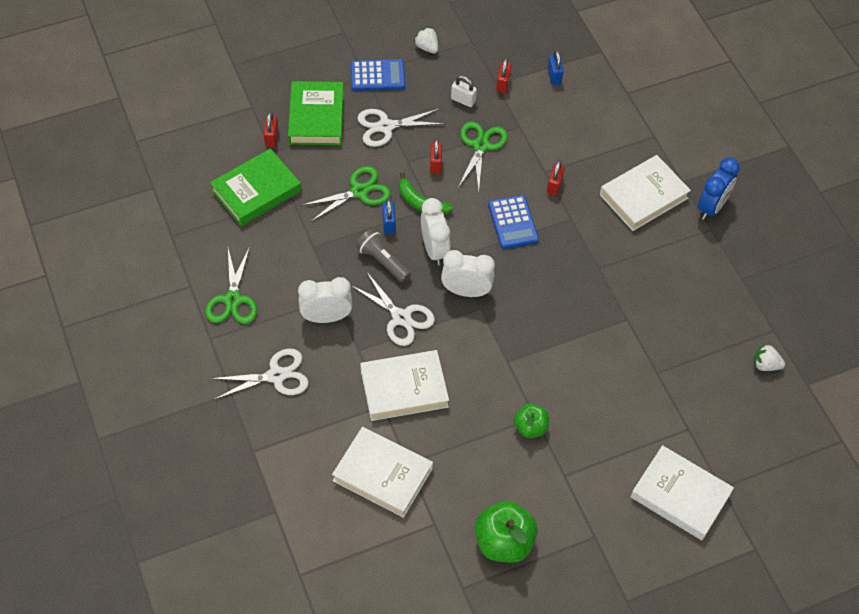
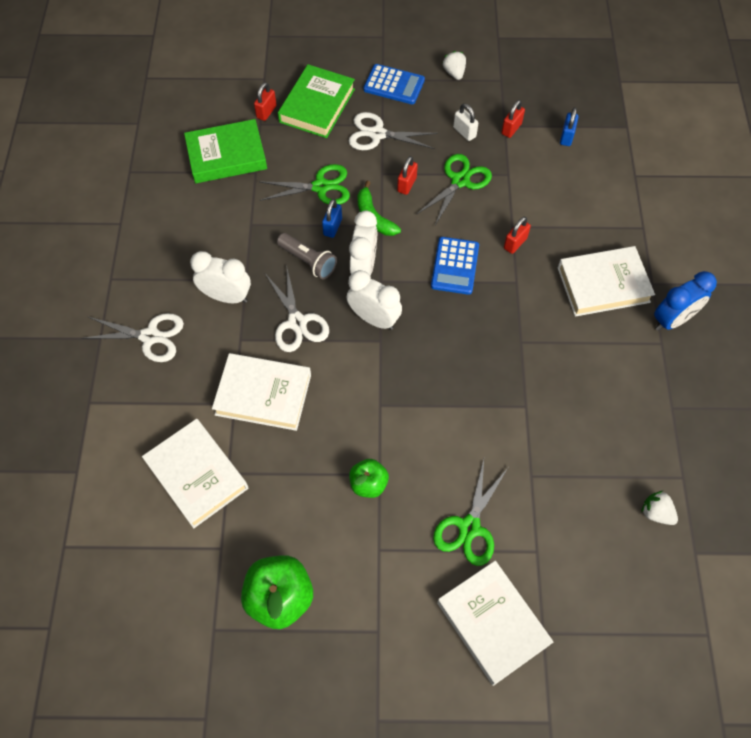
camera: 25 degrees right, 5 degrees up
green scissors [205,247,257,324] -> green scissors moved to [433,460,508,566]
grey flashlight [356,229,411,283] -> grey flashlight turned 150 degrees clockwise [277,233,337,279]

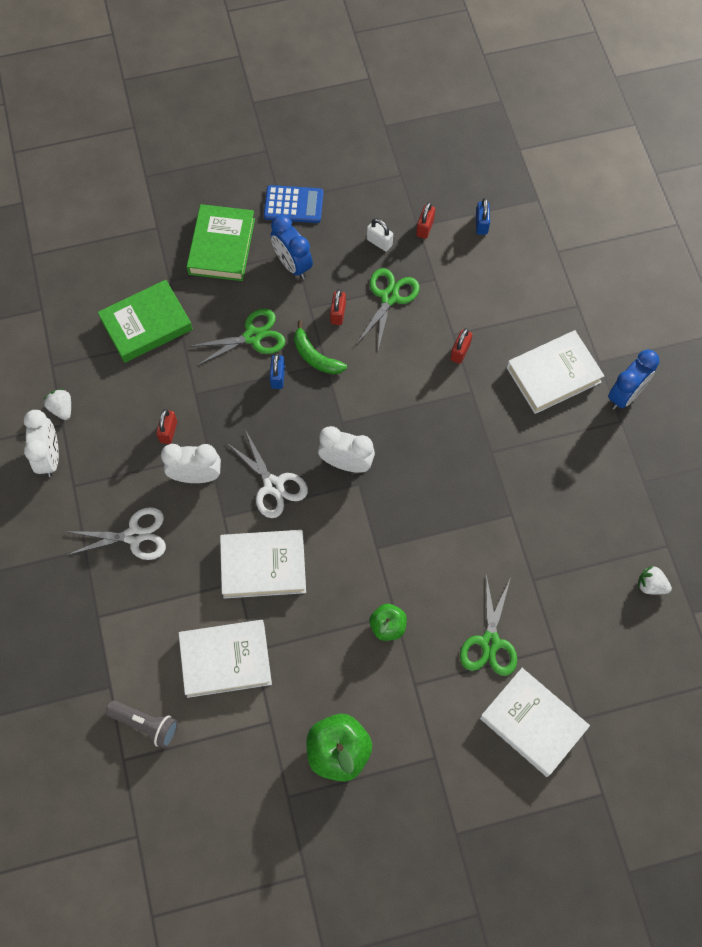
camera: 15 degrees left, 5 degrees up
white book [142,419,248,528] -> white book turned 45 degrees counterclockwise [179,620,272,698]
red padlock [254,82,277,121] -> red padlock moved to [156,409,177,444]
grey flashlight [277,233,337,279] -> grey flashlight moved to [106,700,178,748]
white scissors [348,112,438,150] -> blue clock [271,215,313,279]
white clock [349,211,377,275] -> white clock moved to [24,410,59,477]
blue calculator [431,237,479,295] -> none
white strawberry [443,51,466,80] -> white strawberry moved to [43,389,71,420]

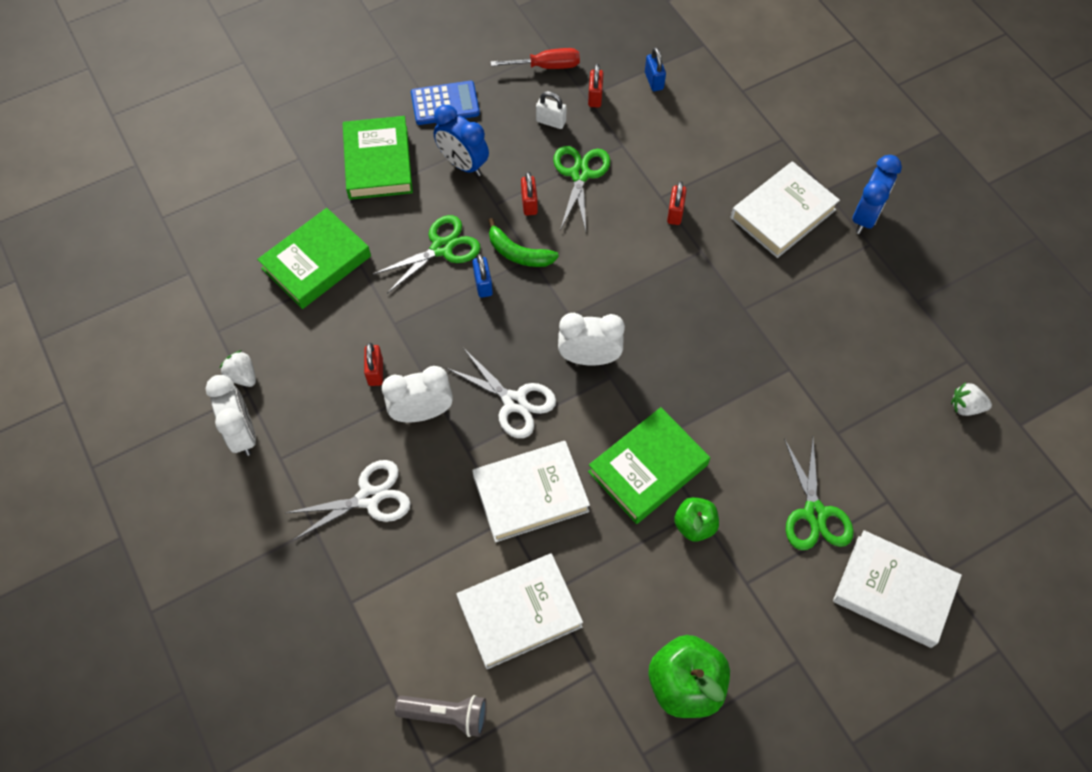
camera: 15 degrees left, 5 degrees down
none -> red screwdriver [491,48,580,69]
none -> green book [588,407,710,524]

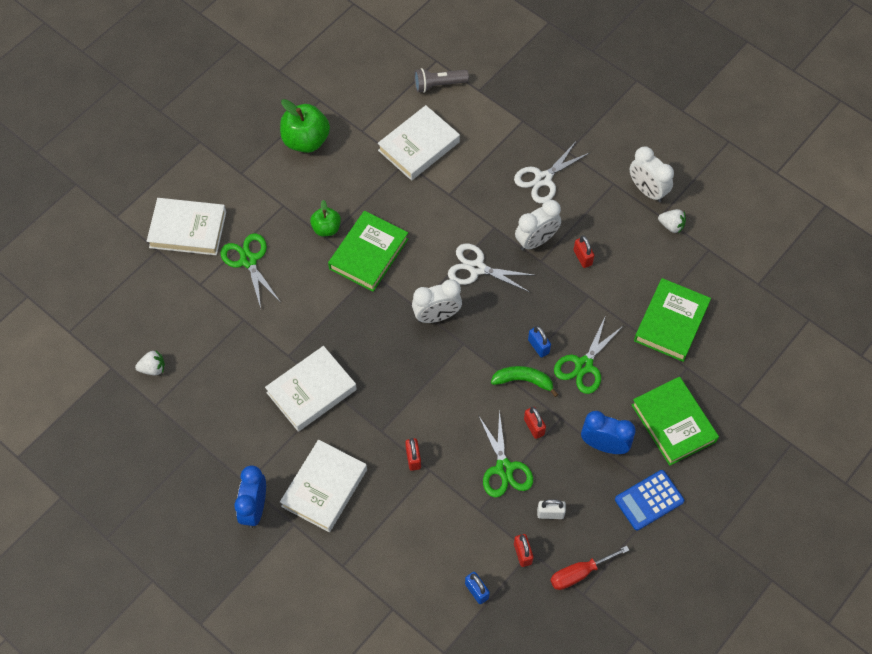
camera: 160 degrees right, 0 degrees up
white book [472,441,590,542] -> white book moved to [265,346,357,432]

